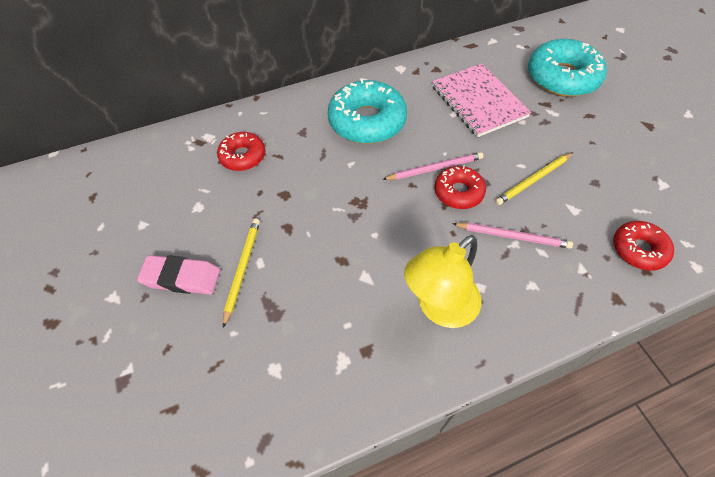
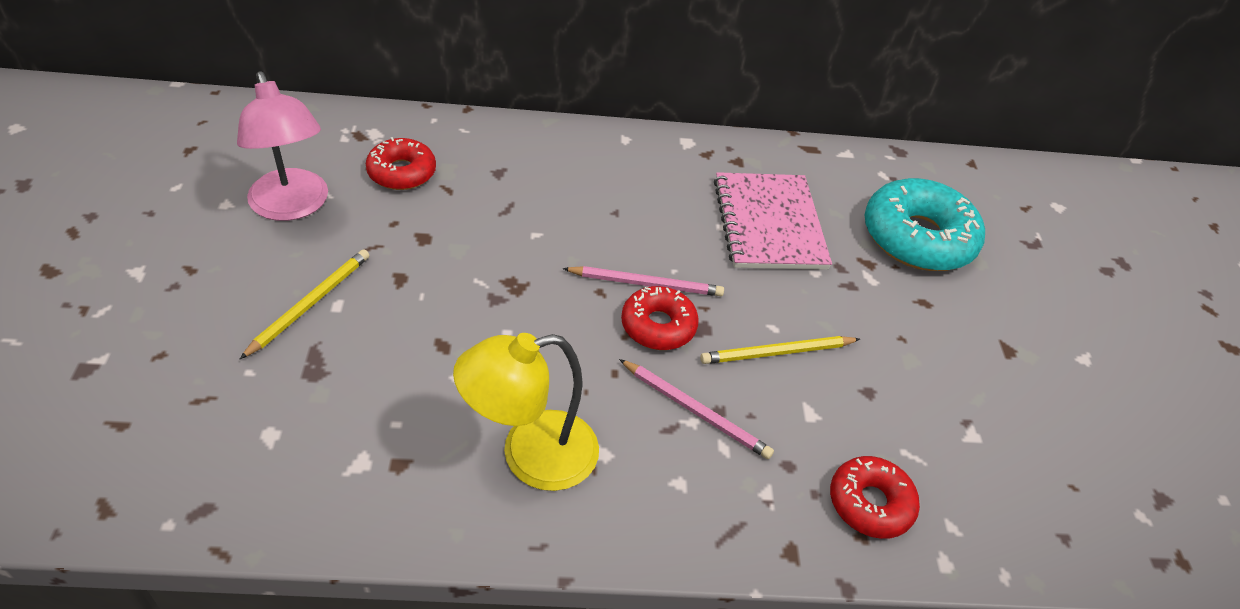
camera: 15 degrees right, 10 degrees down
pink eraser [137,255,220,295] -> none
turquoise donut [328,78,407,144] -> none
none -> pink lamp [237,71,328,221]

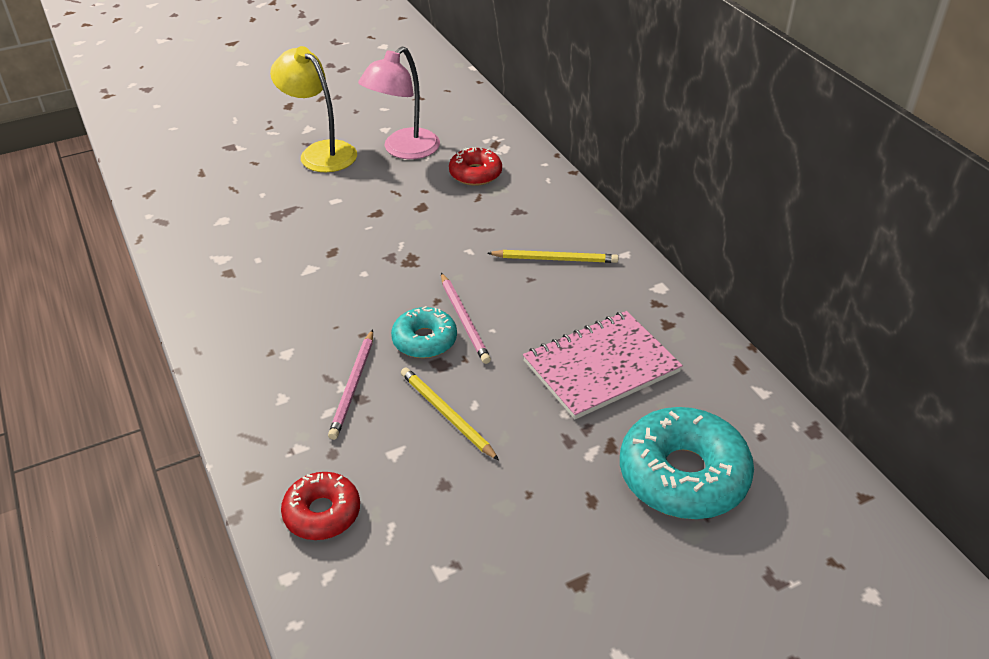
camera: 70 degrees right, 5 degrees down
yellow pencil [240,249,369,359] -> yellow pencil moved to [487,250,618,263]
yellow lamp [453,333,599,491] -> yellow lamp moved to [270,46,357,172]
red donut [621,286,699,350] -> turquoise donut [391,306,457,358]

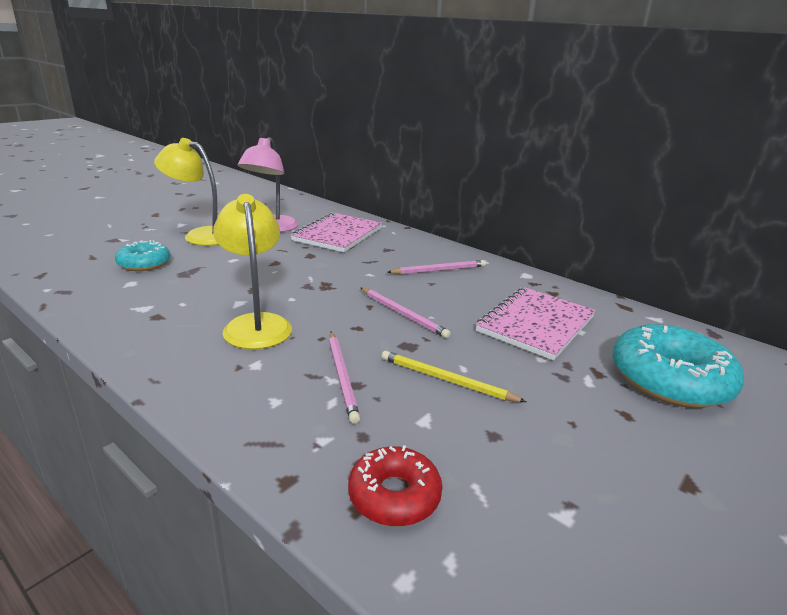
camera: 25 degrees left, 15 degrees down
turquoise donut [391,306,457,358] -> turquoise donut moved to [115,240,170,271]
red donut [449,147,502,186] -> pink notebook [291,212,383,252]
yellow pencil [487,250,618,263] -> pink pencil [387,260,486,274]
none -> yellow lamp [213,194,292,349]

